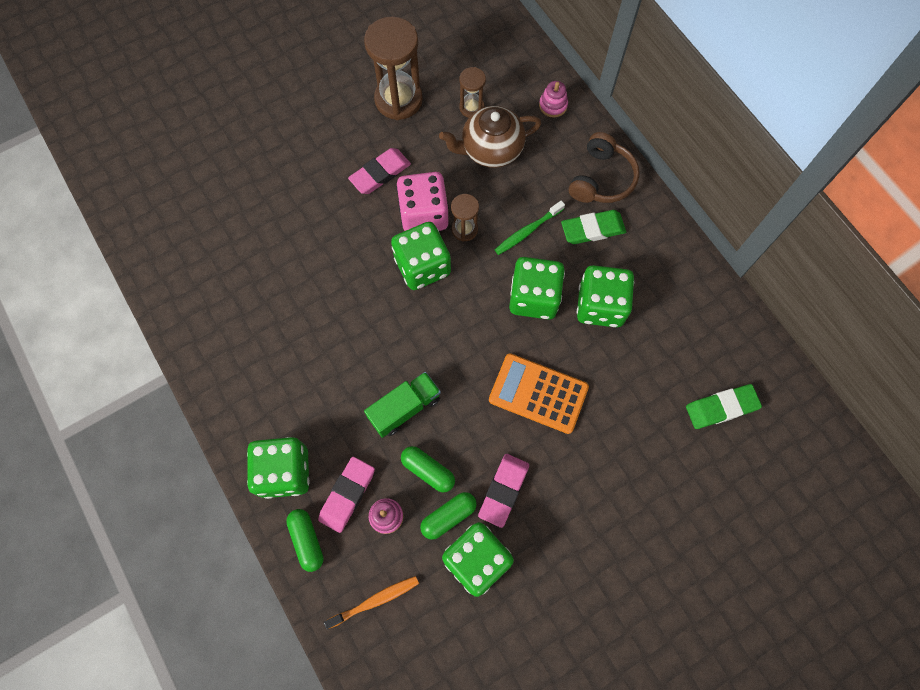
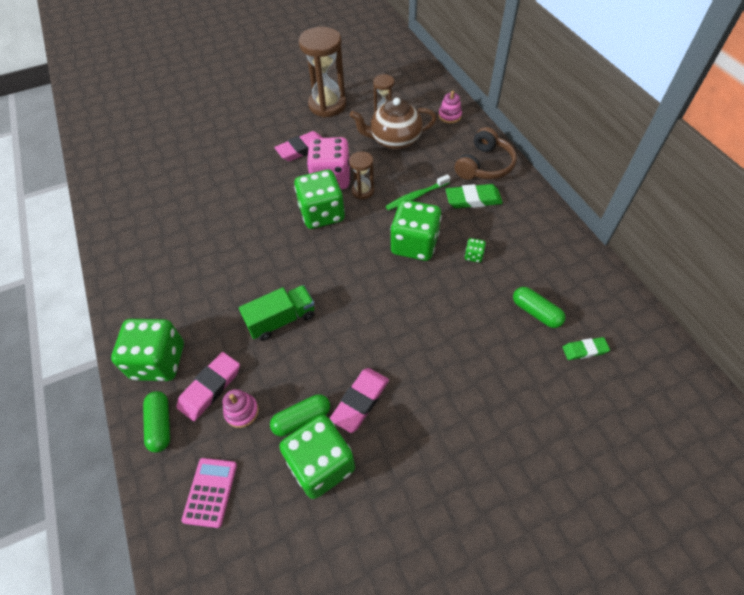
camera: 10 degrees right, 15 degrees down
orange toothbrush [324,576,419,629] -> pink calculator [182,458,237,528]
green capsule [401,446,455,492] -> green capsule moved to [513,287,565,328]
orange calculator [489,353,589,434] -> none
green dice [577,265,634,327] -> green dice [465,238,486,263], size x0.41
green eraser [686,384,762,429] -> green eraser [562,337,610,360], size x0.62

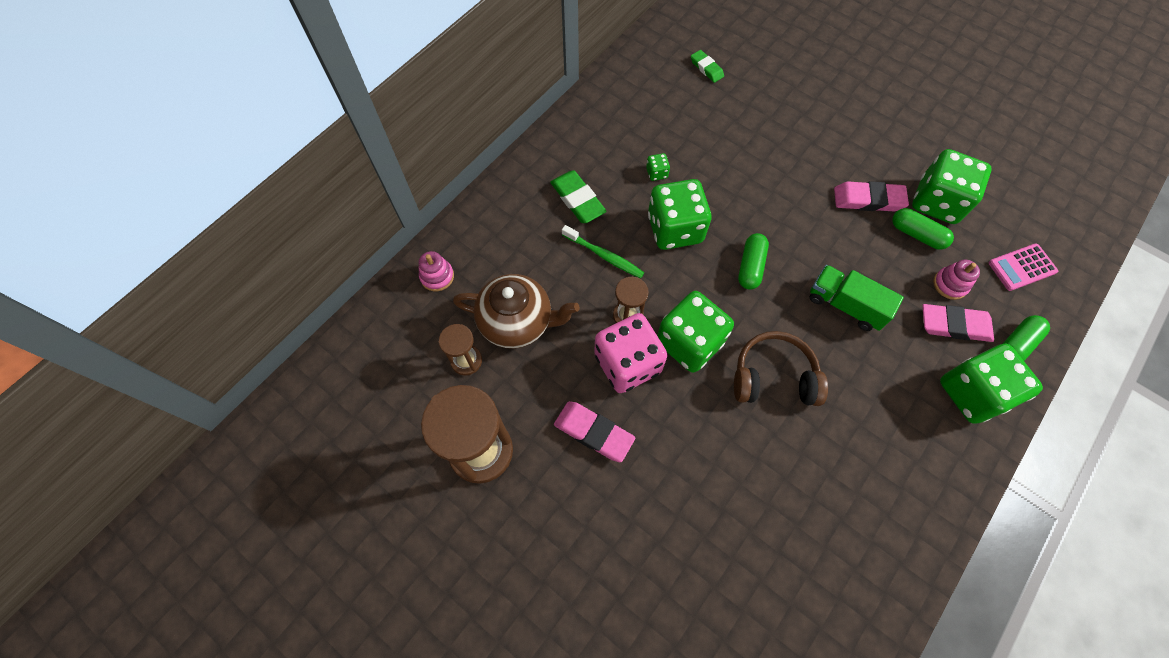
camera: 120 degrees left, 10 degrees up
brown teapot [350,98,437,150] -> brown teapot turned 45 degrees counterclockwise [453,274,580,349]
brown headphones [455,127,517,180] -> brown headphones moved to [734,331,828,406]
green capsule [513,287,565,328] -> green capsule moved to [738,233,769,289]

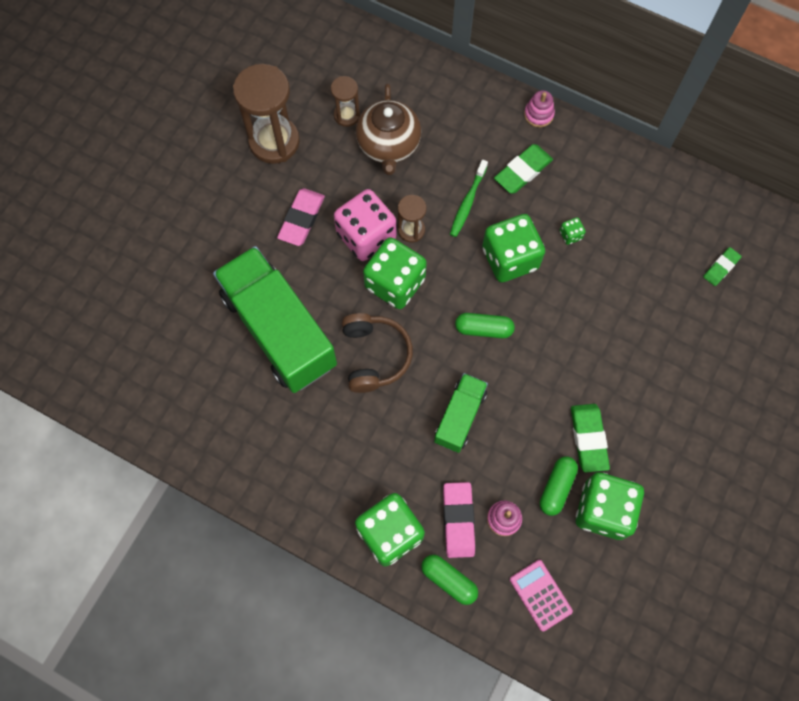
camera: 80 degrees right, 5 degrees up
pink stacking toy [419,251,454,291] -> pink stacking toy moved to [524,90,555,127]
pink eraser [834,181,909,211] -> green eraser [571,404,610,472]
none -> green truck [213,246,337,393]

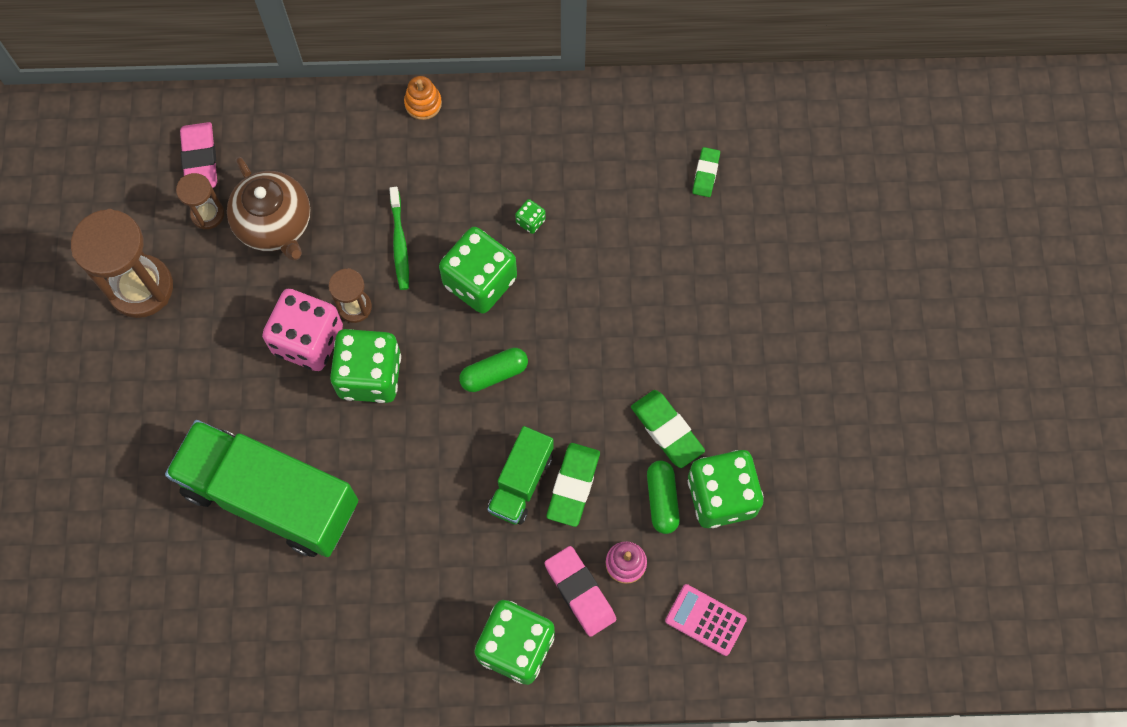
camera: 30 degrees left, 0 degrees up
pink eraser [277,188,325,246] -> pink eraser moved to [180,122,217,188]
brown headphones [342,313,413,393] -> none
green capsule [421,554,478,605] -> none
green truck [434,373,488,453] -> green truck turned 150 degrees counterclockwise [487,426,554,525]
green eraser [494,144,553,194] -> green eraser moved to [547,443,600,527]
pink stacking toy [524,90,555,127] -> orange stacking toy [404,76,442,120]

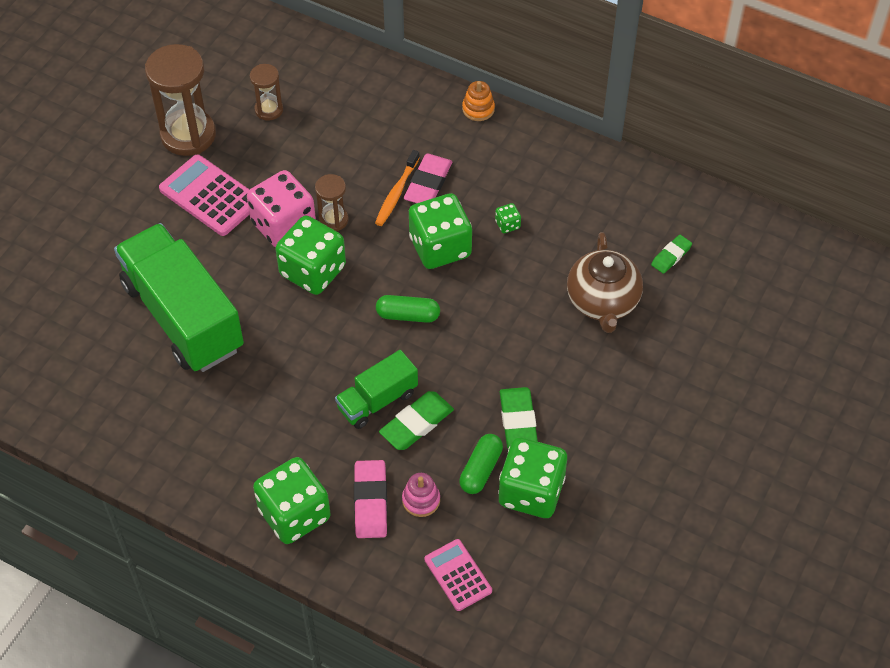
camera: 30 degrees right, 15 degrees down
pink eraser [180,122,217,188] -> pink eraser moved to [404,154,452,203]
brown teapot [227,157,310,261] -> brown teapot moved to [567,232,643,333]
green toothbrush [389,187,409,290] -> orange toothbrush [375,150,420,226]
none -> pink calculator [159,154,250,236]

